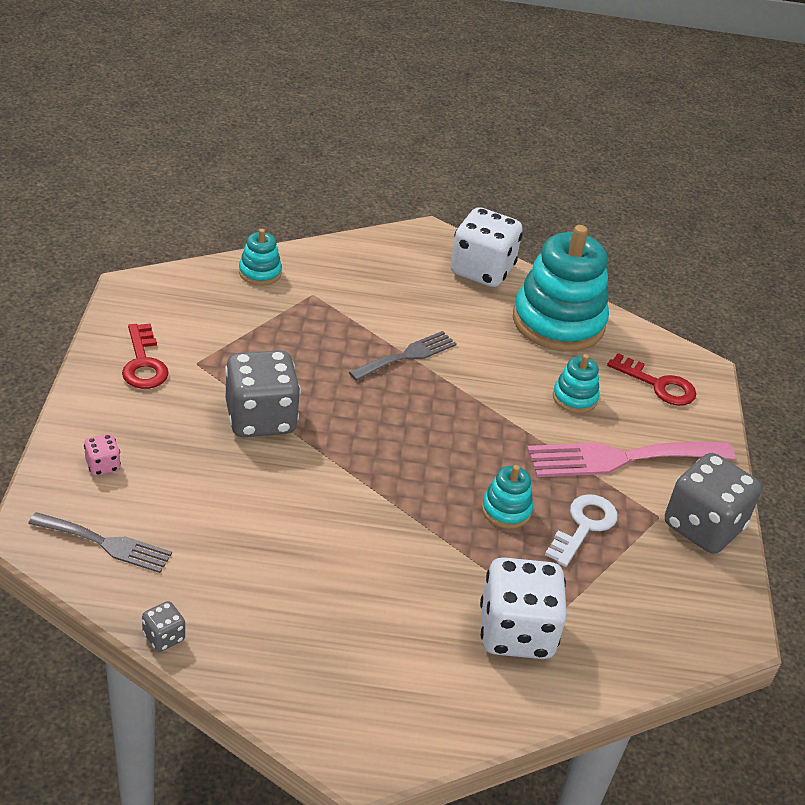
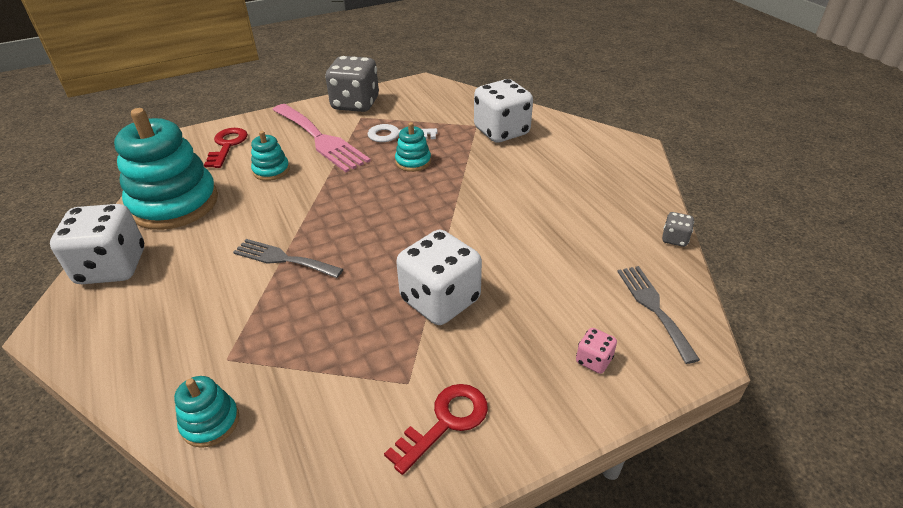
camera: 115 degrees left, 0 degrees up
grey dice [225,350,301,437] -> white dice [396,229,482,325]

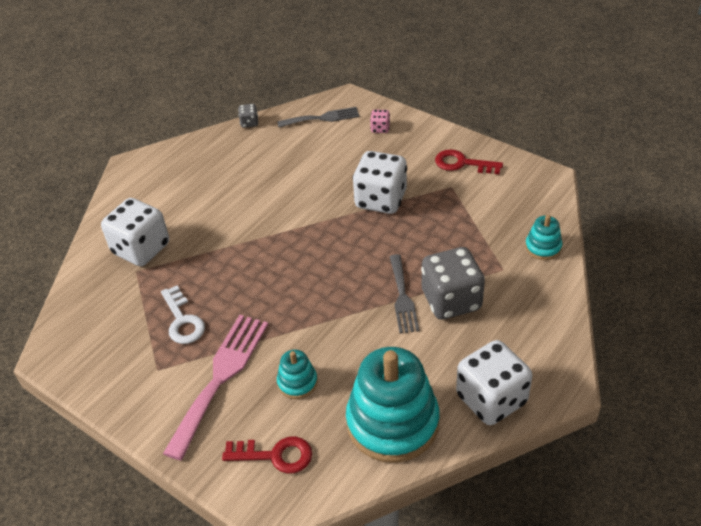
camera: 115 degrees left, 5 degrees up
red key [204,128,248,168] -> red key turned 150 degrees counterclockwise [222,436,312,473]
grey dice [325,56,379,112] -> grey dice moved to [421,247,485,320]
turquoise stacking toy [395,122,431,172] -> none
grey fork [617,266,700,364] -> grey fork turned 150 degrees counterclockwise [277,107,359,127]

